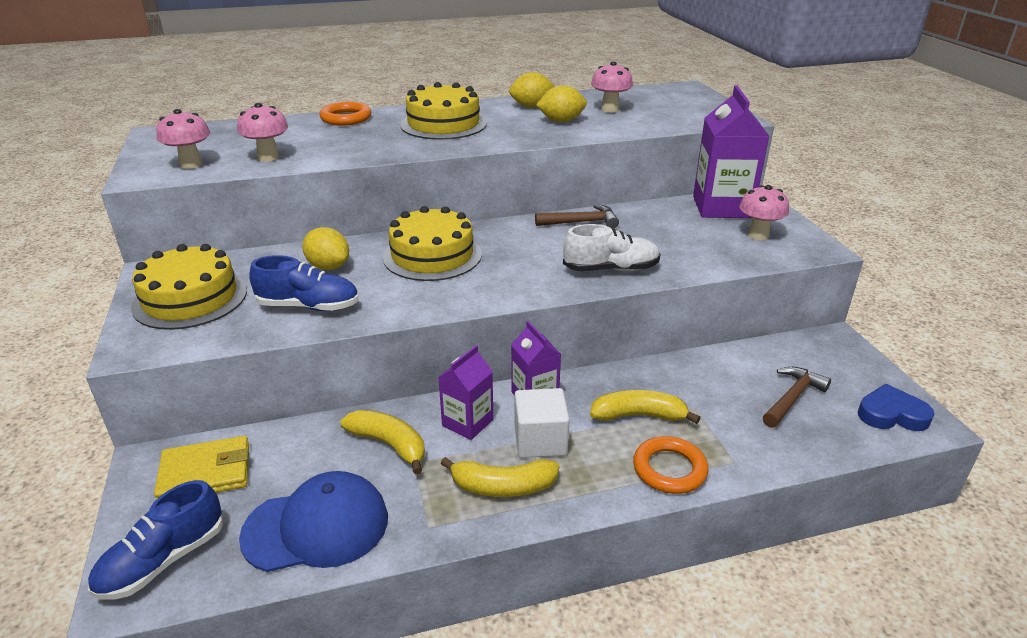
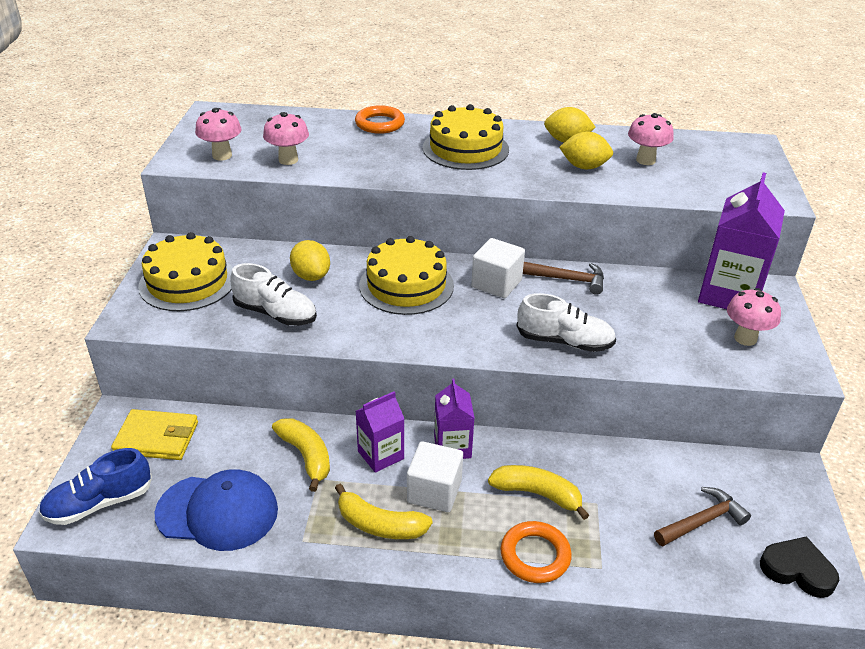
camera: 20 degrees right, 5 degrees up
blue shoe [249,255,359,311] -> white shoe [230,263,317,326]
blue heart [858,384,934,431] -> black heart [760,536,839,598]
none -> white cube [471,238,525,298]

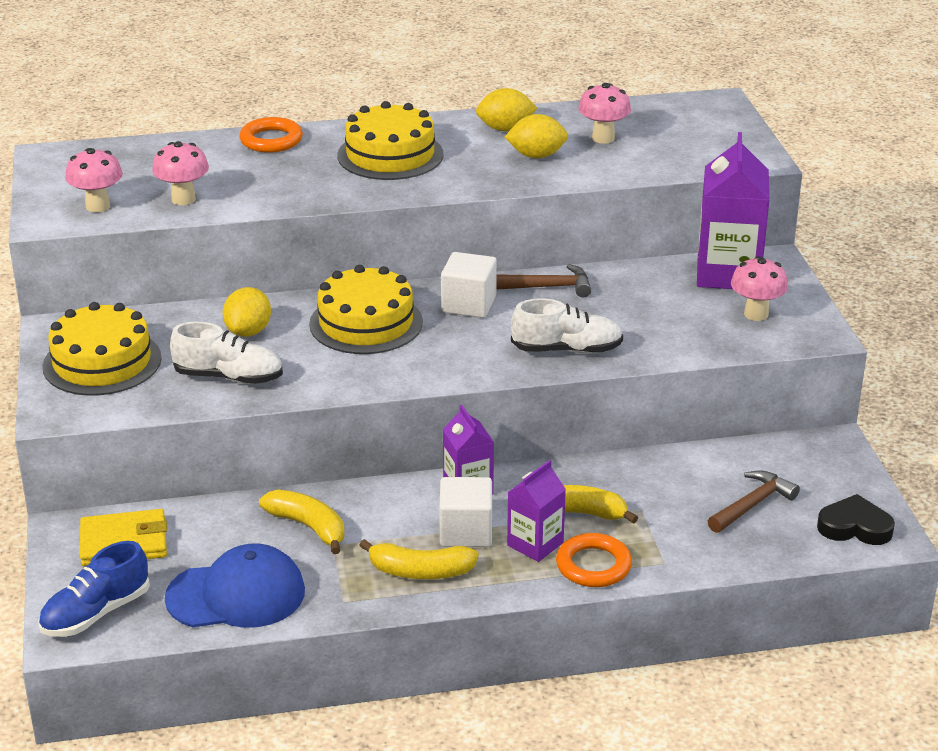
camera: 15 degrees left, 5 degrees down
yellow lemon [290,240,330,281] -> yellow lemon turned 60 degrees clockwise [223,287,271,337]
purple carton [356,391,404,473] -> purple carton moved to [507,460,566,562]

